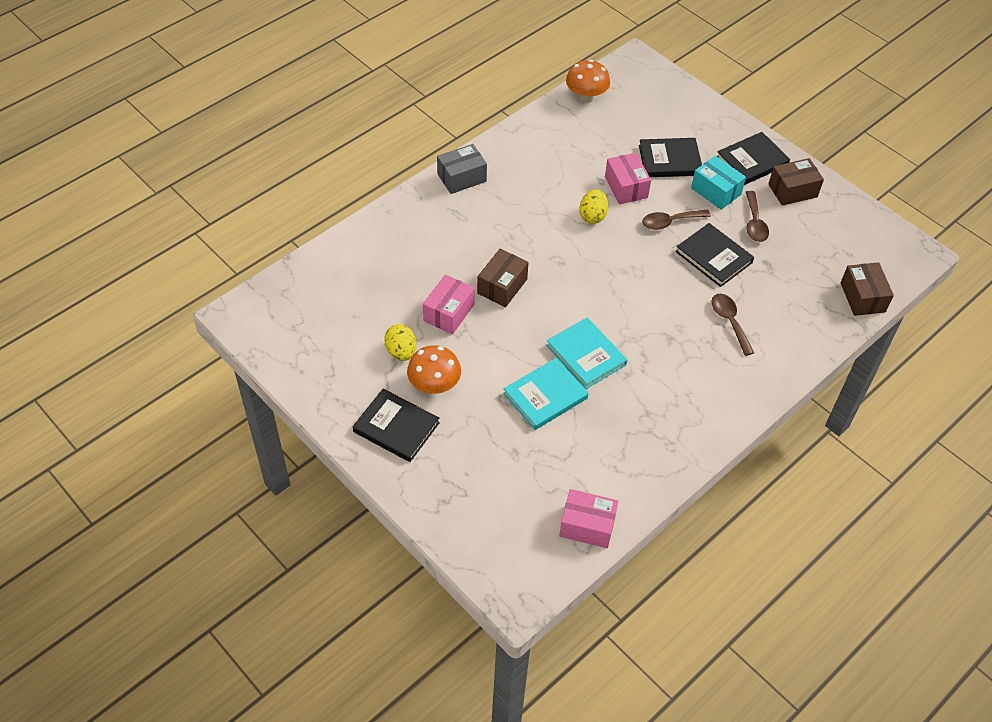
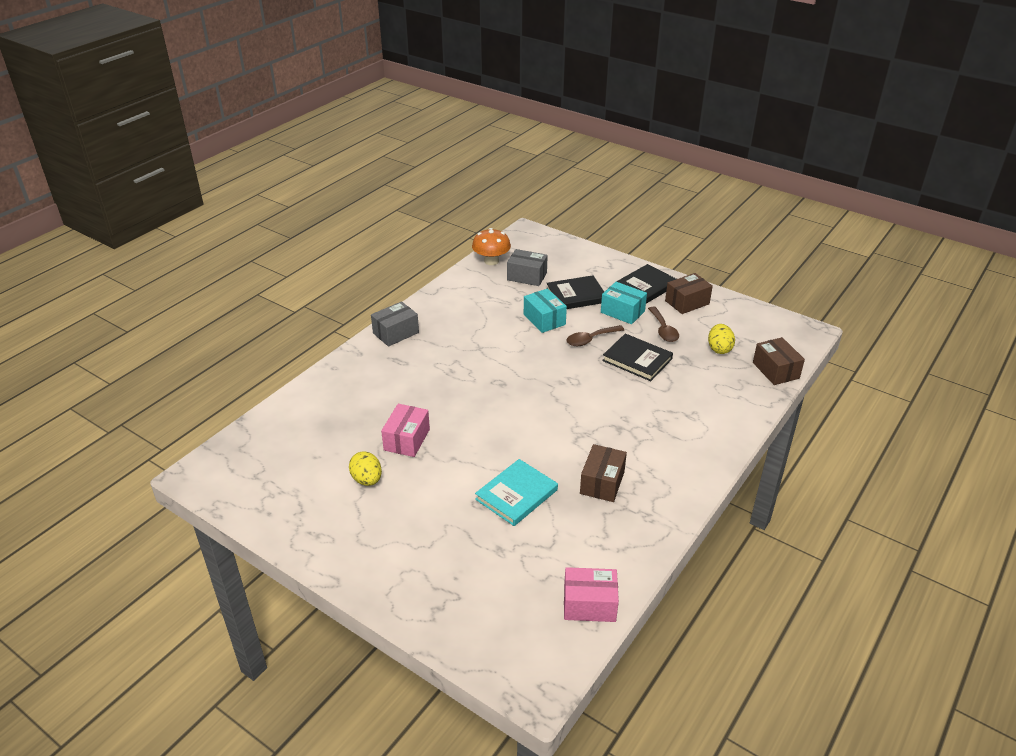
camera: 10 degrees left, 15 degrees down
black book [353,389,440,462] -> none
orange mushroom [407,345,461,394] -> none
brown box [477,249,529,307] -> brown box moved to [580,444,627,502]
turquoise book [546,317,627,389] -> none
yellow egg [579,189,608,224] -> yellow egg moved to [708,324,735,354]
pink box [605,153,651,204] -> turquoise box [524,289,567,333]
brown spoon [712,294,754,356] -> none
none -> grey box [507,249,548,286]

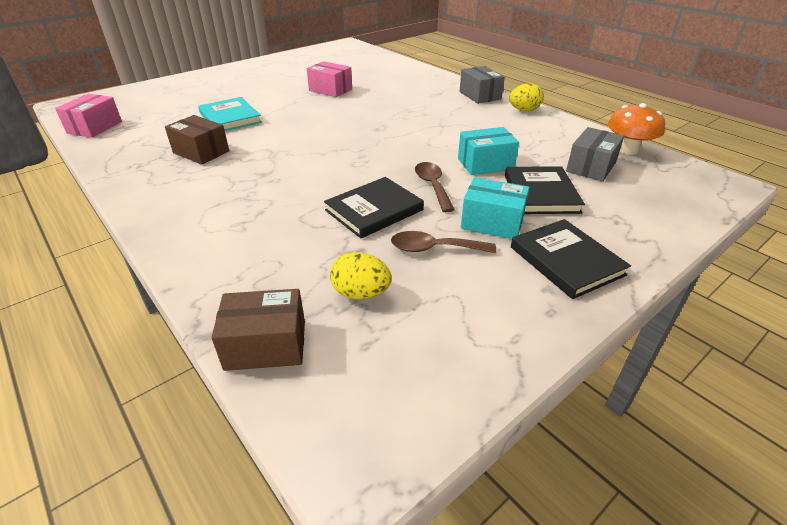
camera: 105 degrees right, 0 degrees up
yellow egg [349,452,382,486] -> yellow egg moved to [509,83,544,111]
turquoise box [601,282,647,324] -> turquoise box turned 60 degrees clockwise [461,177,530,239]
brown box [665,273,713,314] -> none

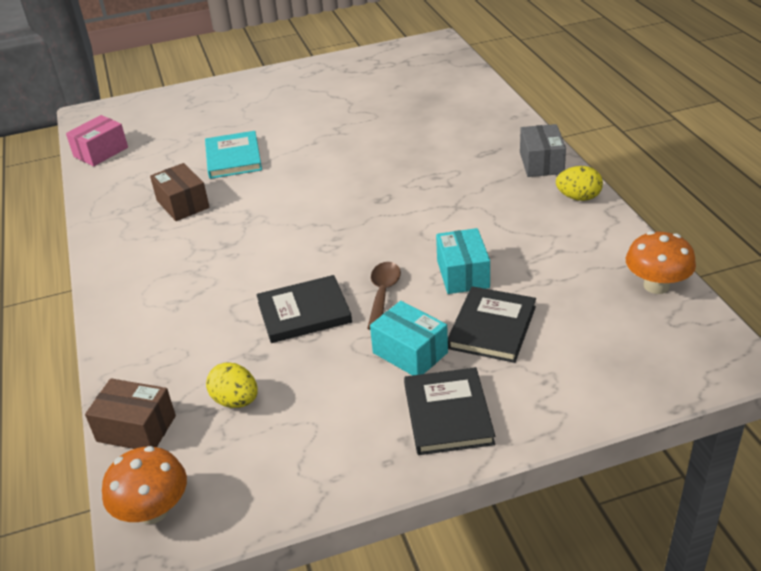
camera: 25 degrees right, 0 degrees up
pink box [307,61,352,97] -> none
brown spoon [391,231,496,253] -> none
turquoise box [458,127,519,175] -> turquoise box turned 75 degrees clockwise [436,228,490,294]
grey box [566,127,624,182] -> none
none -> orange mushroom [102,446,187,524]

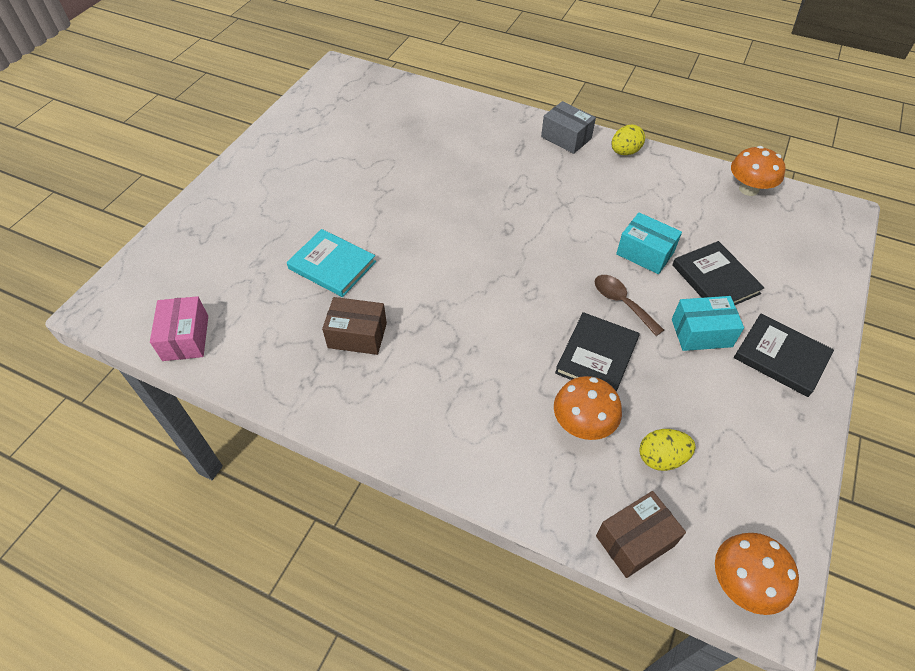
camera: 50 degrees left, 15 degrees up
none -> orange mushroom [554,376,622,440]

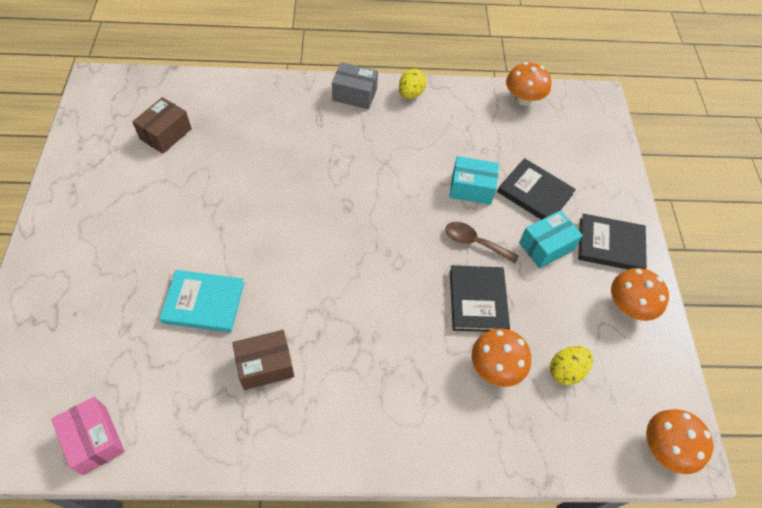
camera: 30 degrees left, 5 degrees up
brown box [596,491,686,578] -> brown box moved to [132,97,192,154]
none -> orange mushroom [611,268,669,321]

